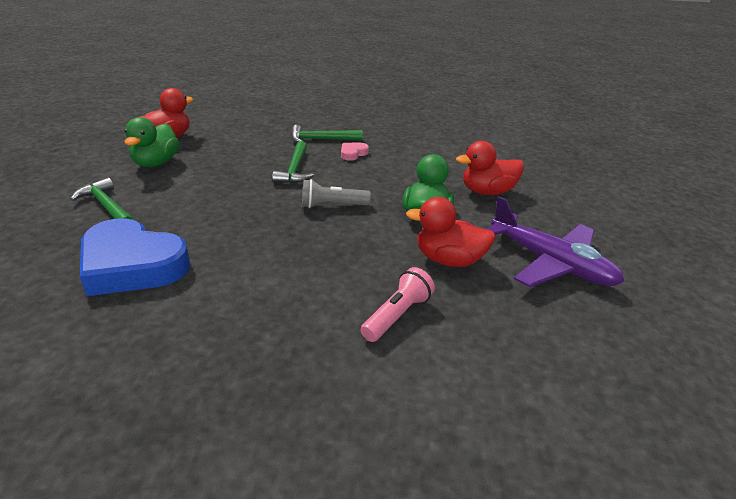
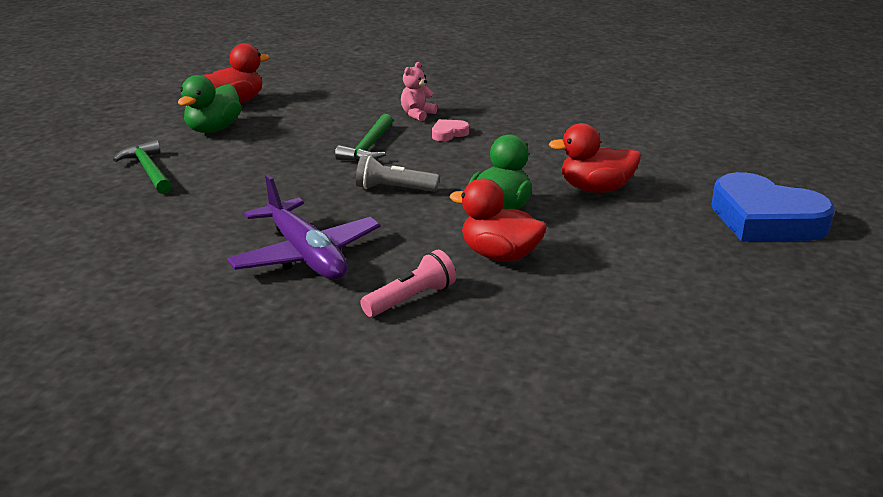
camera: 15 degrees right, 5 degrees down
blue heart [80,218,190,296] -> blue heart moved to [711,172,835,242]
green hammer [291,125,363,143] -> pink teddy bear [401,62,437,122]
purple plane [487,196,624,287] -> purple plane moved to [227,174,381,280]

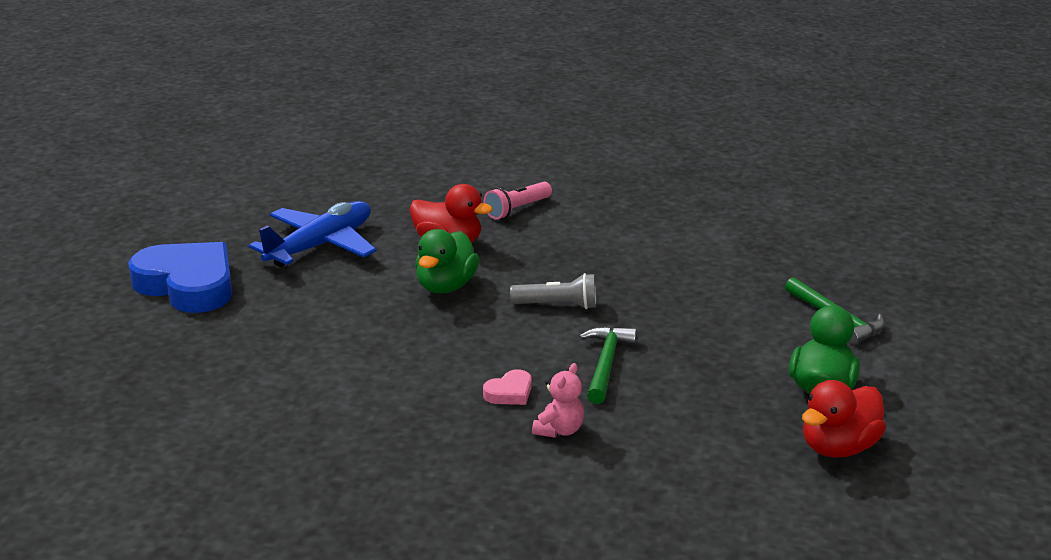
camera: 175 degrees right, 0 degrees up
purple plane [227,174,381,280] -> none
red duck [548,123,641,193] -> none
none -> blue plane [249,201,376,267]

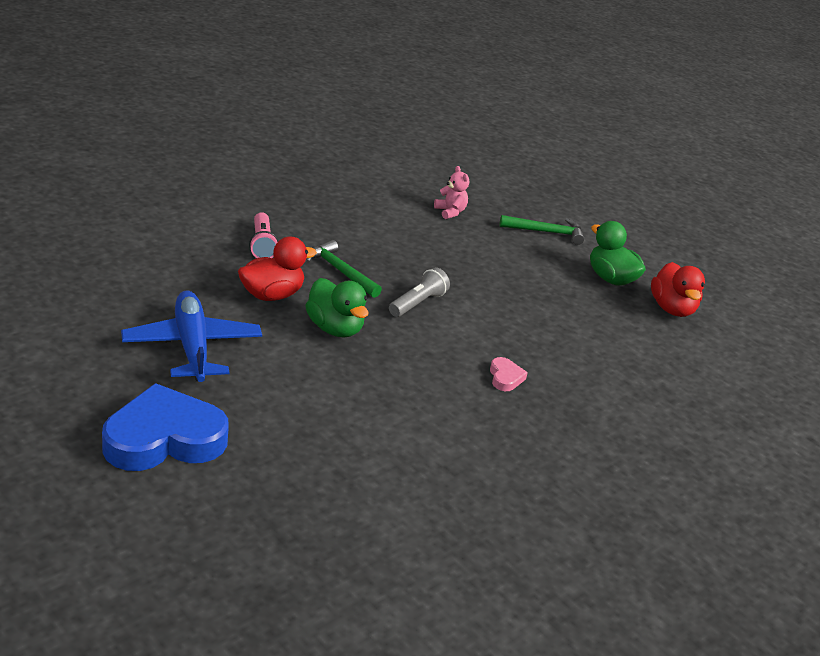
camera: 60 degrees left, 5 degrees up
pink teddy bear [532,363,584,438] -> pink teddy bear moved to [434,166,469,219]
green hammer [579,326,637,404] -> green hammer moved to [306,240,382,298]

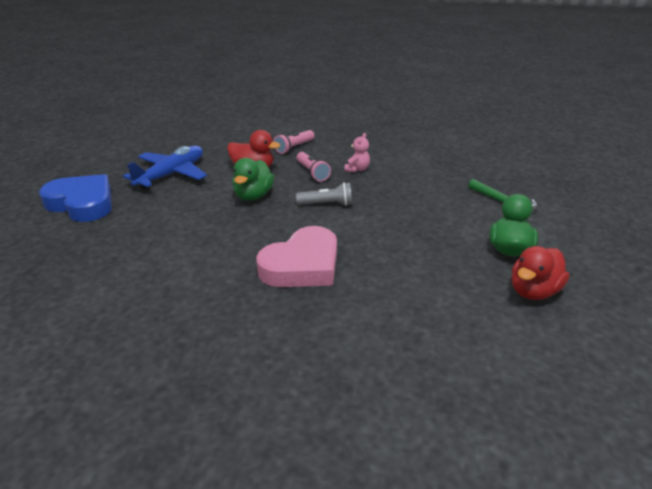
camera: 55 degrees right, 0 degrees up
green hammer [306,240,382,298] -> pink flashlight [297,152,331,182]
pink teddy bear [434,166,469,219] -> pink teddy bear moved to [344,133,370,172]
pink heart [490,357,528,391] -> pink heart [256,226,337,287], size x2.44

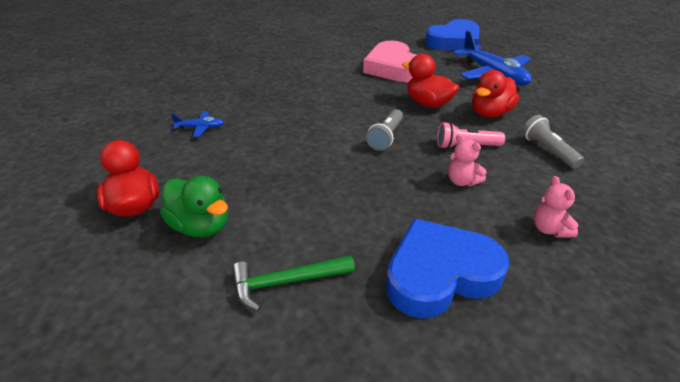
camera: 115 degrees right, 5 degrees up
green duck [232,158,274,200] -> red duck [402,54,459,108]
pink heart [256,226,337,287] -> pink heart moved to [363,41,417,82]
pink flashlight [273,130,314,154] -> grey flashlight [522,115,584,169]
none -> blue plane [171,111,224,137]
none -> blue heart [386,219,509,319]
none -> pink teddy bear [533,176,578,237]

